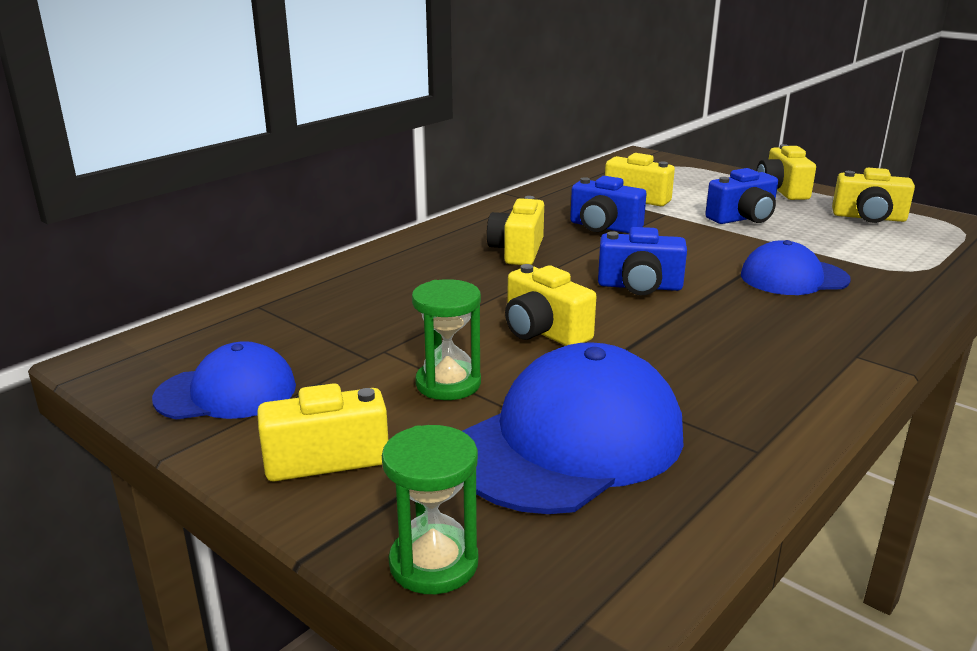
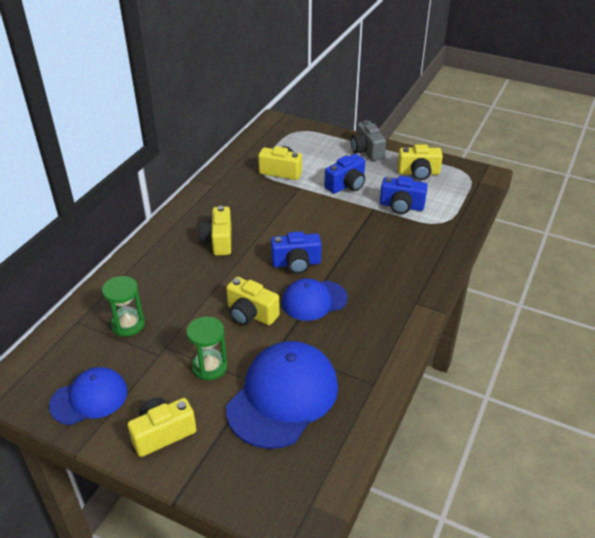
camera: 15 degrees left, 15 degrees up
green hourglass [382,425,478,594] -> green hourglass moved to [102,276,145,337]
blue camera [570,176,647,233] -> blue camera moved to [380,176,428,214]
blue cap [741,240,851,295] -> blue cap moved to [282,278,347,321]
yellow camera [756,144,816,200] -> grey camera [351,120,386,161]

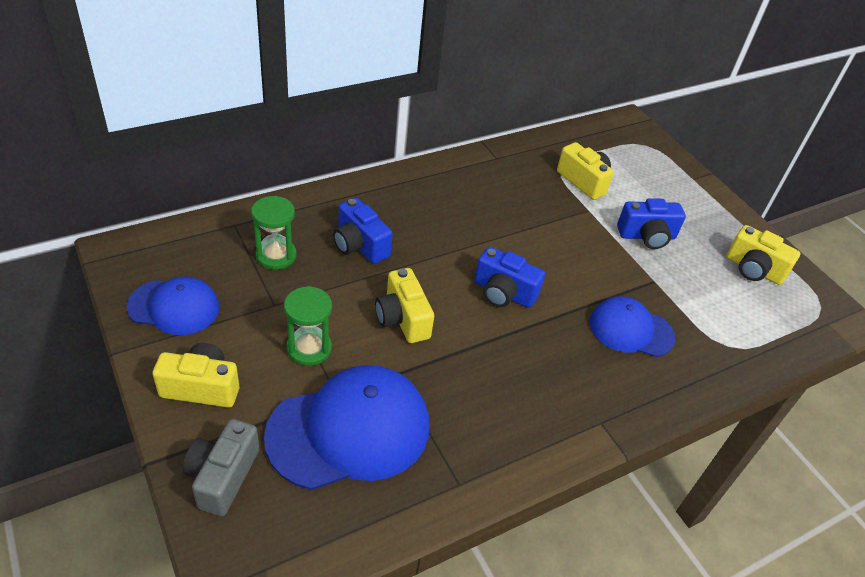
camera: 30 degrees right, 5 degrees up
yellow camera [198,206,231,256] -> none
blue cap [282,278,347,321] -> blue cap moved to [590,296,675,357]
grey camera [351,120,386,161] -> grey camera moved to [183,419,259,516]
blue camera [380,176,428,214] -> blue camera moved to [333,198,393,264]

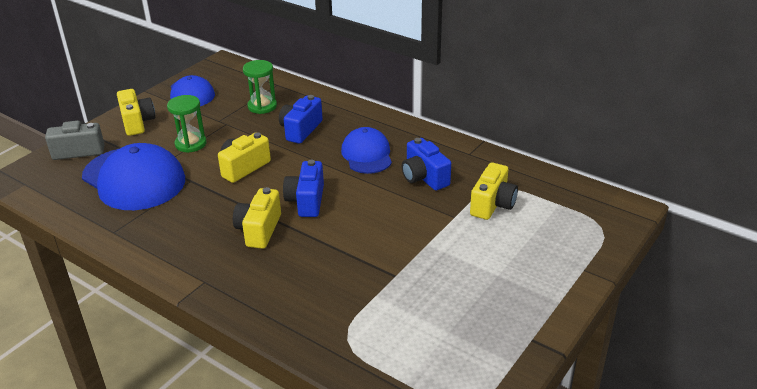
camera: 70 degrees right, 10 degrees down
blue cap [590,296,675,357] -> blue cap moved to [341,127,392,174]
blue camera [617,198,686,249] -> blue camera moved to [402,138,451,191]
yellow camera [726,225,800,285] -> yellow camera moved to [233,187,281,249]

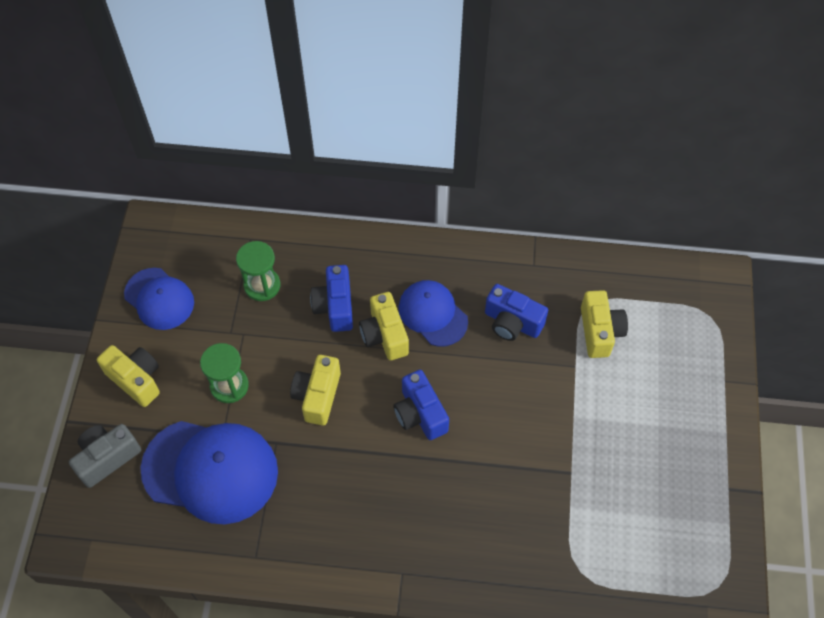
camera: 30 degrees left, 25 degrees up
yellow camera [233,187,281,249] -> yellow camera moved to [359,292,409,360]

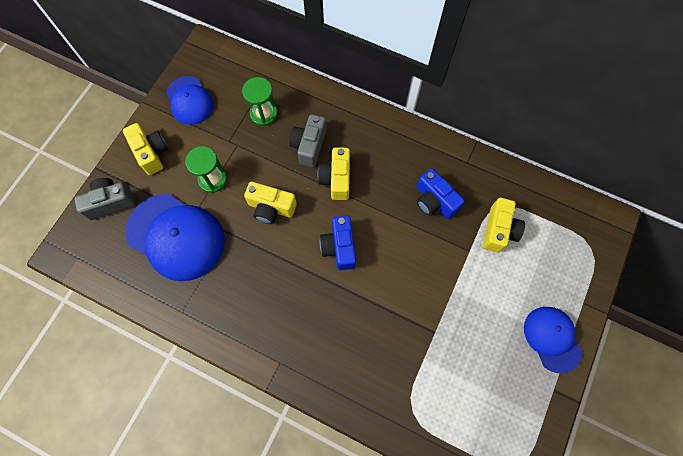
camera: 20 degrees right, 10 degrees up
yellow camera [290,355,341,426] -> yellow camera turned 105 degrees counterclockwise [244,182,297,224]
blue camera [310,265,353,332] -> grey camera [289,114,326,167]
blue cap [399,280,468,347] -> blue cap moved to [524,307,582,373]

